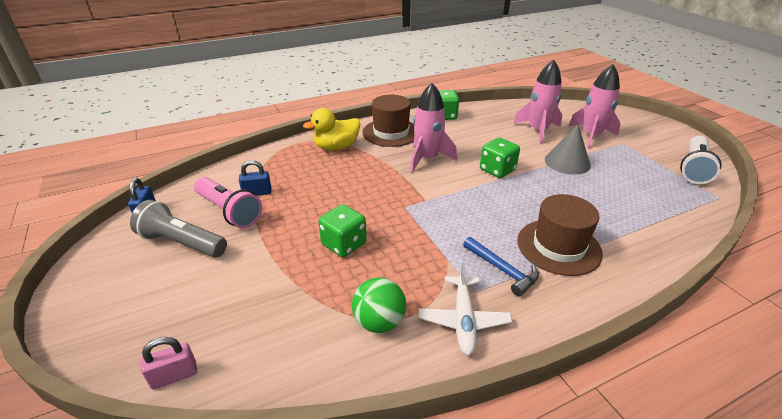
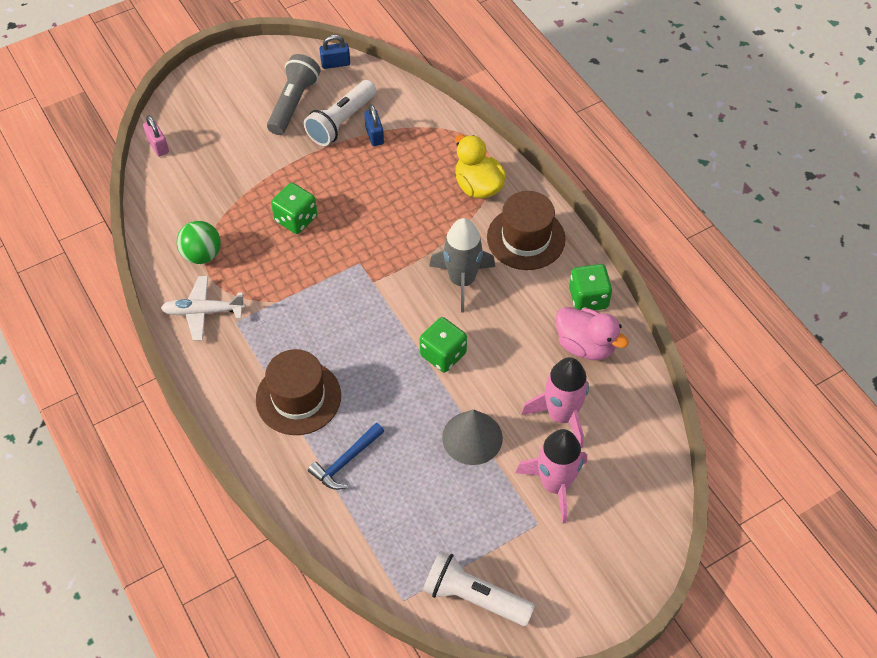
camera: 85 degrees right, 20 degrees up
pink flashlight [194,177,262,228] -> white flashlight [304,80,377,146]
pink rocket [410,83,457,172] -> grey rocket [429,218,495,312]
blue hammer [463,237,539,296] -> blue hammer moved to [308,423,384,490]
none -> pink duck [556,307,629,360]

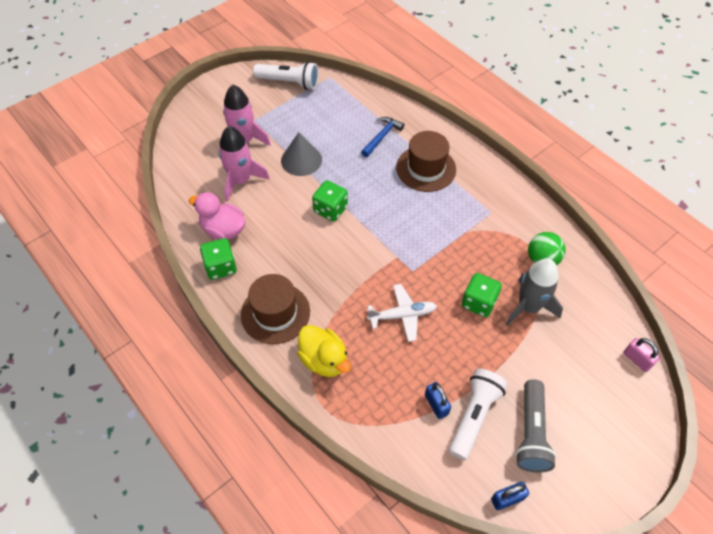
camera: 170 degrees right, 0 degrees up
white plane [161,276,246,341] -> white plane moved to [367,284,437,342]
grey rocket [429,218,495,312] -> grey rocket moved to [505,259,563,326]

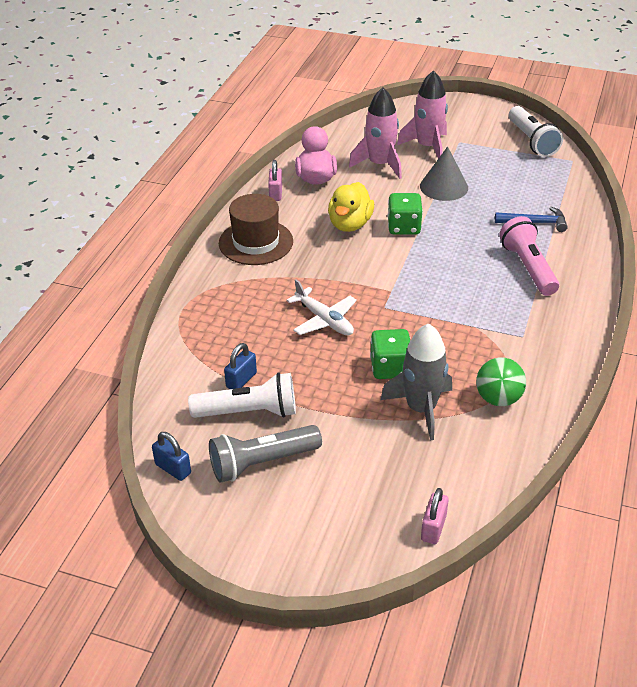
camera: 60 degrees right, 15 degrees down
green dice [200,238,237,280] -> pink padlock [268,160,282,201]
yellow duck [297,325,351,377] -> yellow duck moved to [328,182,374,232]
brown hat [396,131,456,192] -> pink flashlight [499,216,559,296]

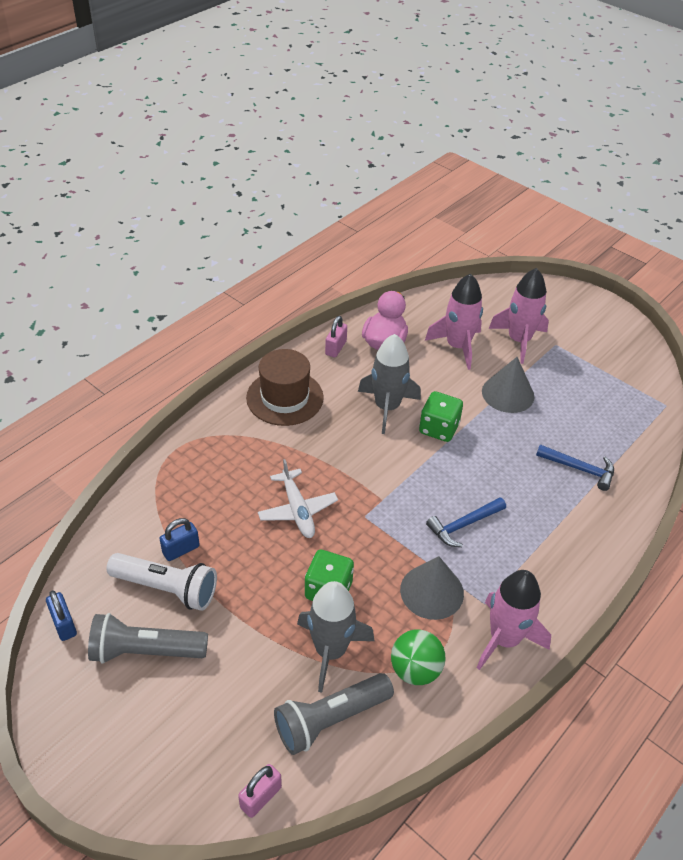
camera: 20 degrees right, 5 degrees up
yellow duck [328,182,374,232] -> grey rocket [358,334,421,434]
pink flashlight [499,216,559,296] -> none
white flashlight [509,106,563,157] -> none
none -> grey flashlight [274,673,394,755]
none -> grey cone [400,556,464,620]
none -> blue hammer [426,497,506,547]
none -> pink rocket [477,570,551,670]

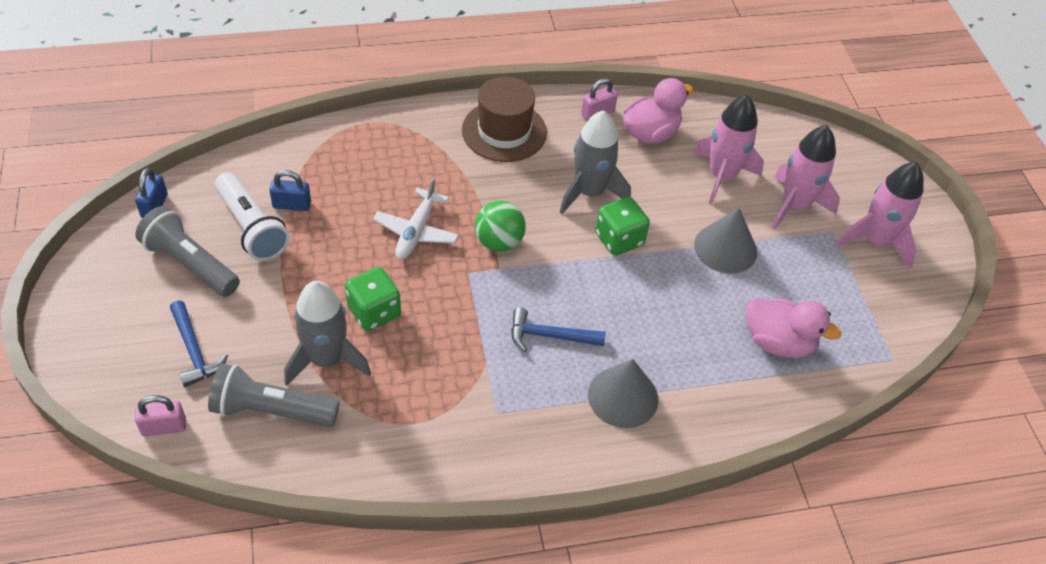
camera: 35 degrees right, 5 degrees up
green ball [391,629,446,685] -> green ball moved to [475,201,526,252]
grey cone [400,556,464,620] -> grey cone moved to [588,359,658,428]
pink rocket [477,570,551,670] -> pink rocket moved to [836,162,924,268]
blue hammer [536,444,614,491] -> blue hammer moved to [170,301,228,387]
none -> pink duck [746,298,841,358]

